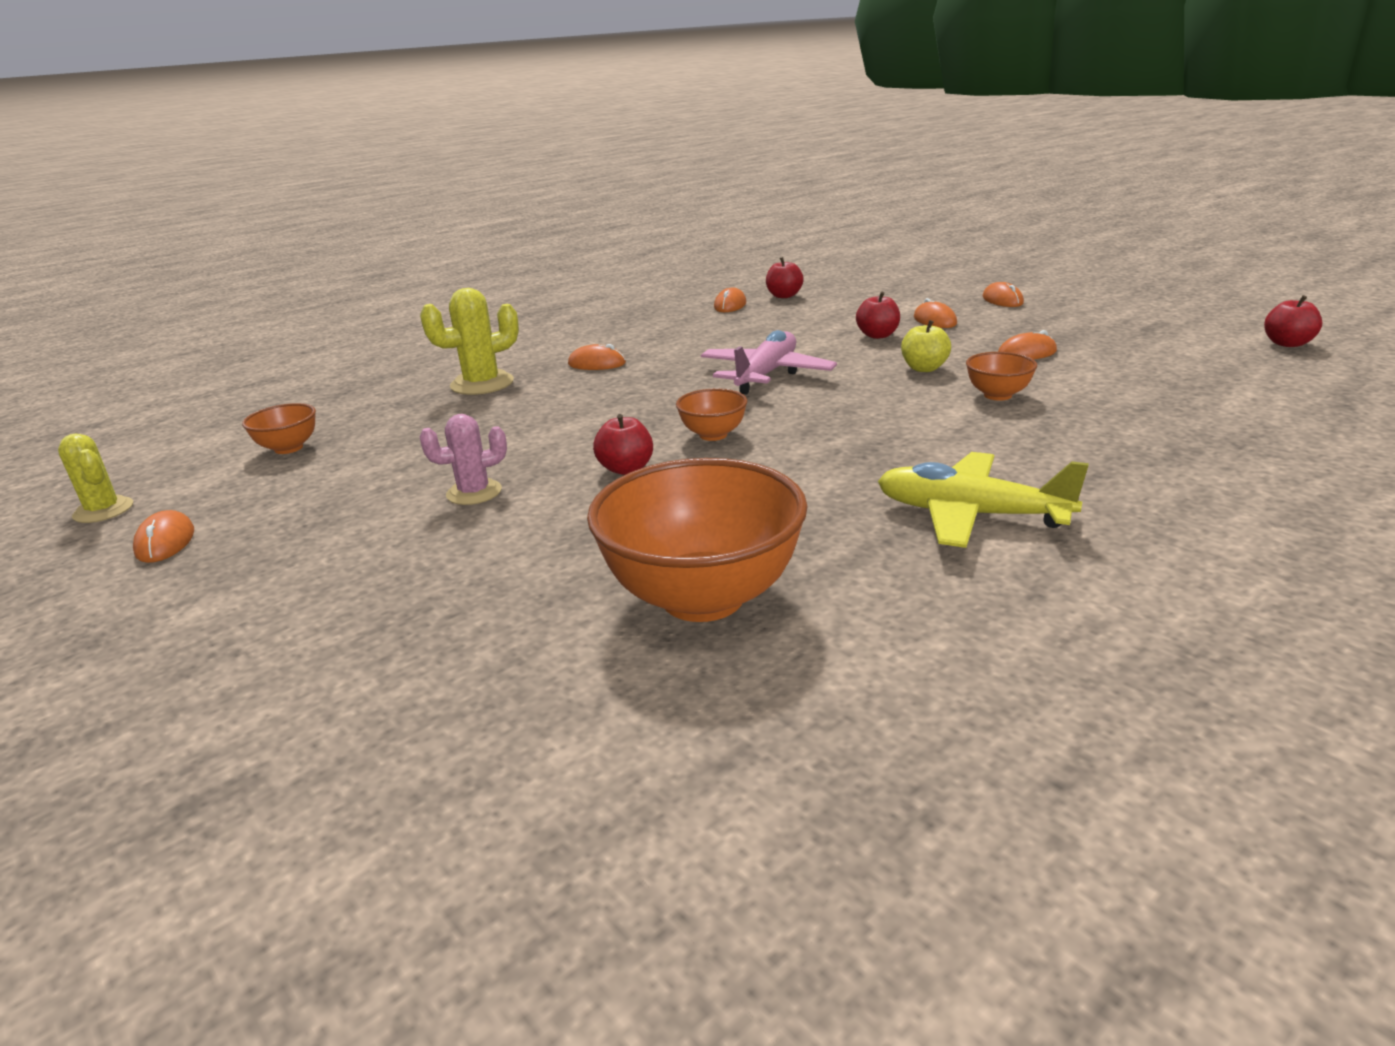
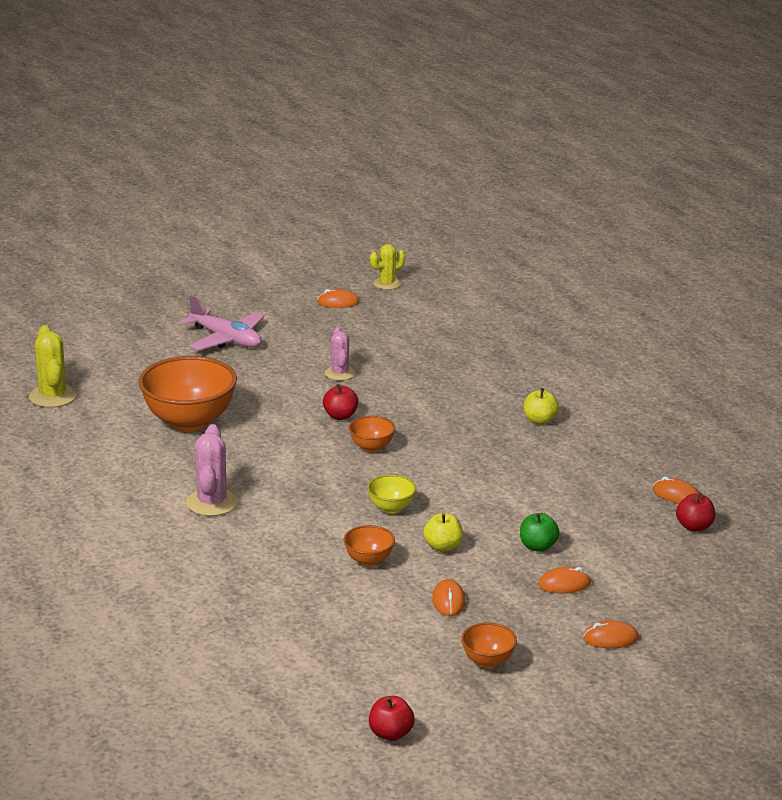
camera: 100 degrees right, 0 degrees up
orange bowl [242,403,316,454] -> orange bowl moved to [461,623,517,668]
yellow cactus [420,288,519,395] -> yellow cactus moved to [29,325,77,408]
orange mouse [568,344,626,370] -> yellow apple [524,388,559,425]
pink plane [701,330,837,395] -> pink plane moved to [180,295,264,350]
red apple [856,292,900,339] -> green apple [520,513,559,552]
yellow plane [878,452,1089,548] -> pink cactus [186,424,238,516]
none -> yellow bowl [367,474,416,514]

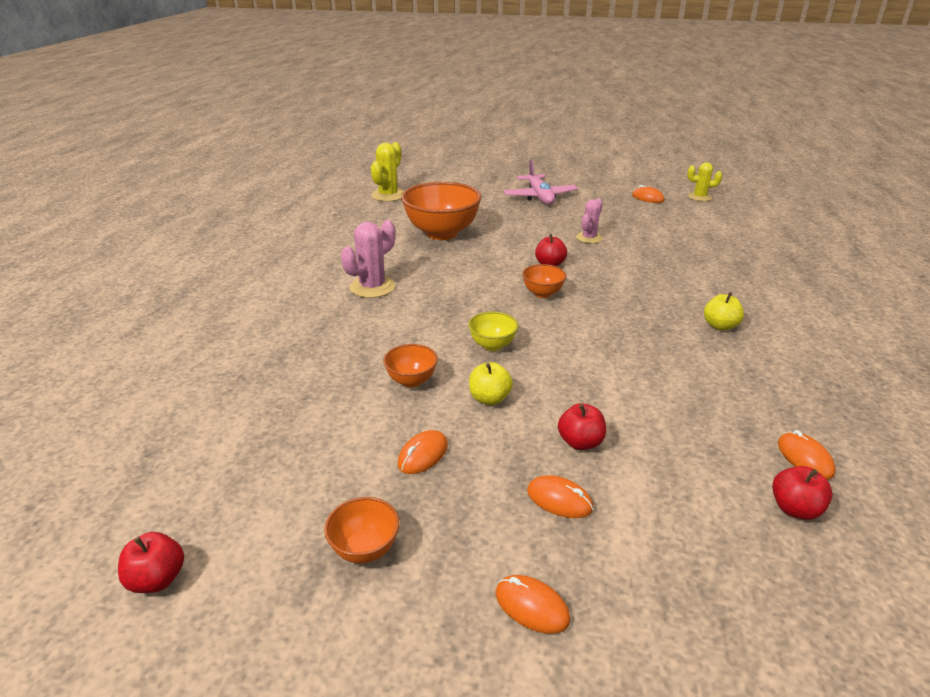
camera: 40 degrees right, 5 degrees up
green apple [520,513,559,552] -> red apple [558,403,606,450]

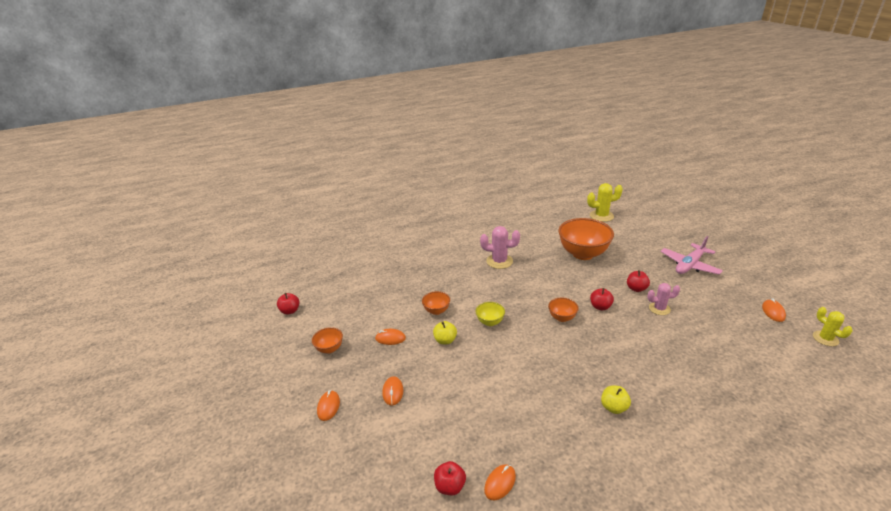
camera: 60 degrees right, 0 degrees up
red apple [558,403,606,450] -> red apple moved to [627,270,650,292]

